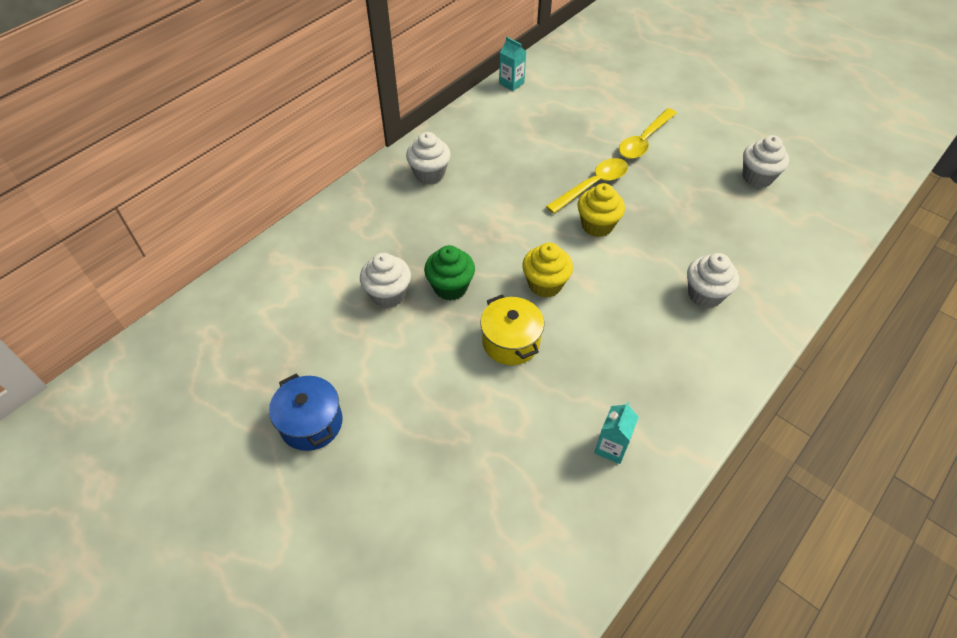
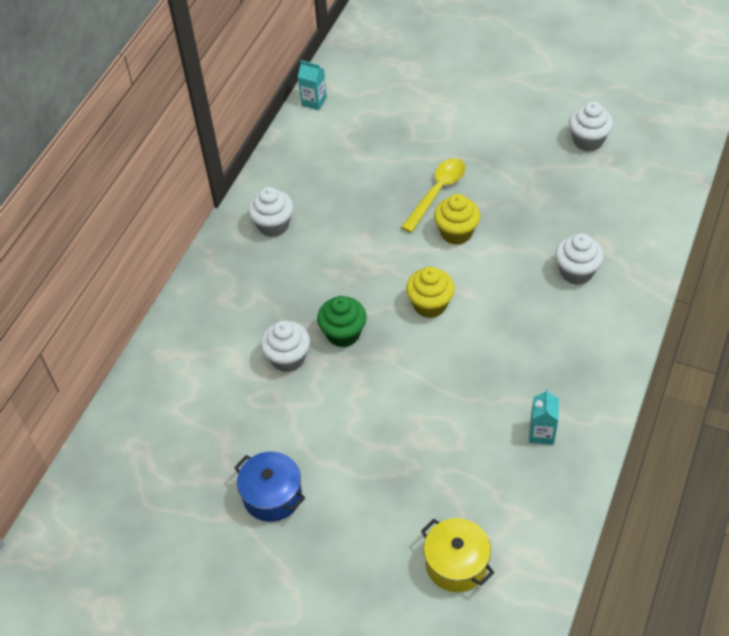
camera: 15 degrees left, 0 degrees up
yellow pot [481,294,544,365] -> yellow pot moved to [421,518,494,592]
yellow spoon [619,108,677,159] -> none

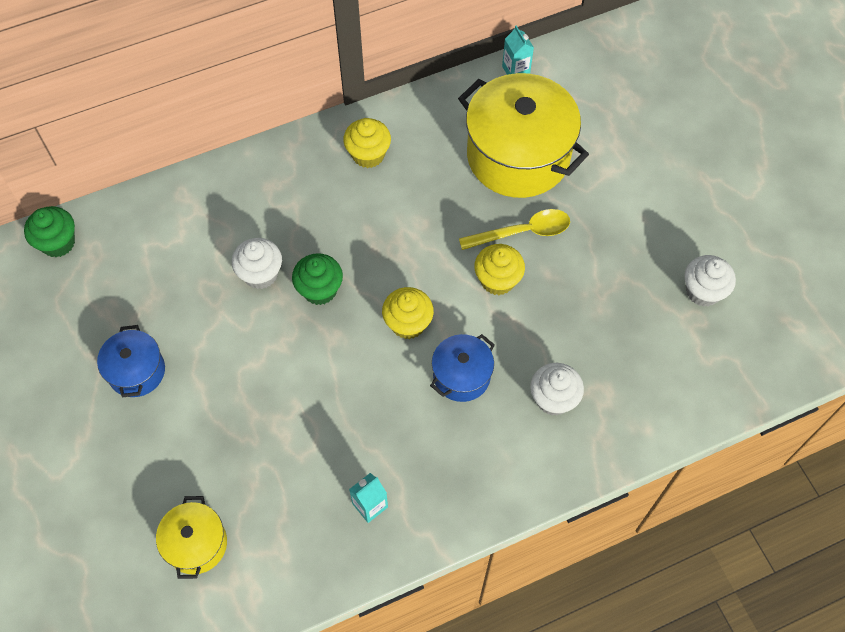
camera: 40 degrees right, 10 degrees up
white cupcake [248,187,293,237] -> yellow cupcake [343,118,391,168]
none -> green cupcake [24,206,75,257]
none -> blue pot [430,334,495,402]
none -> yellow pot [458,73,589,198]

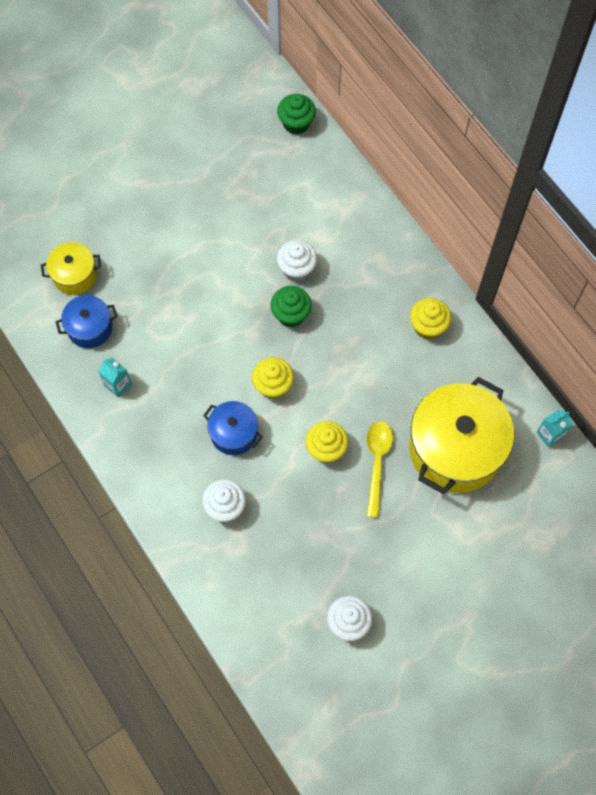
camera: 80 degrees right, 5 degrees up
blue pot [97,325,165,398] -> blue pot moved to [56,295,117,348]
yellow spoon [459,209,570,250] -> yellow spoon turned 150 degrees counterclockwise [367,421,393,518]

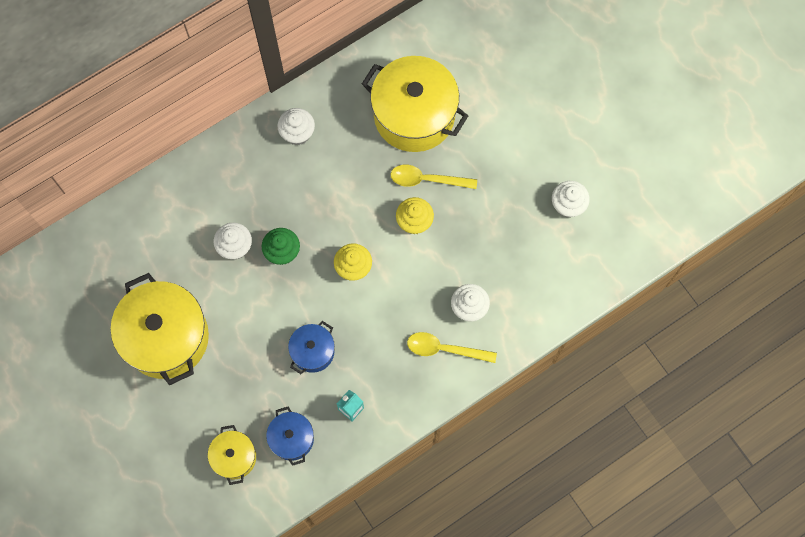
camera: 90 degrees left, 5 degrees up
blue pot [203,401,262,455] -> blue pot moved to [288,321,335,374]
green cupcake [277,94,316,135] -> none
yellow cupcake [410,298,451,339] -> white cupcake [277,108,315,145]
turquoise carton [537,409,573,448] -> none
none -> yellow pot [111,273,209,385]
none -> yellow spoon [407,332,497,363]

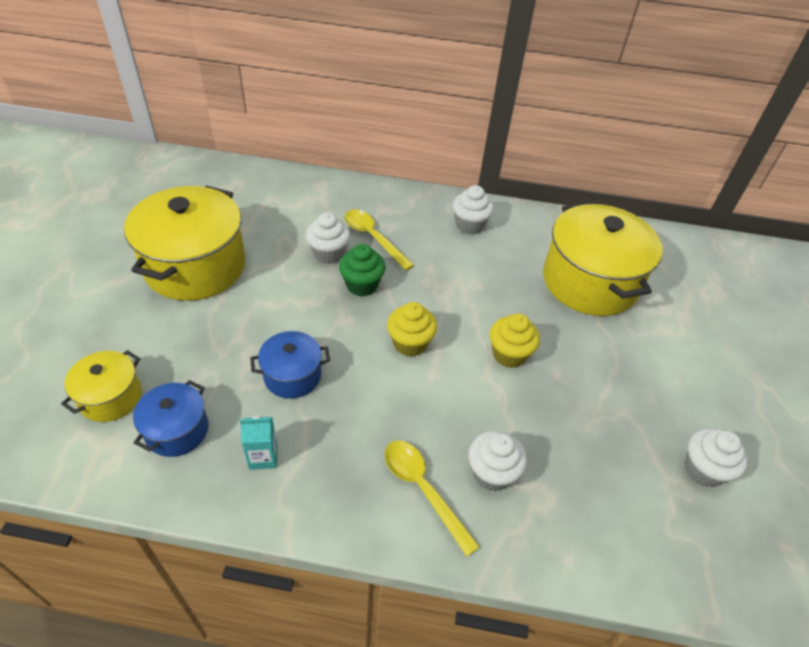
camera: 40 degrees right, 25 degrees down
yellow spoon [391,165,477,189] -> yellow spoon moved to [344,210,414,271]

